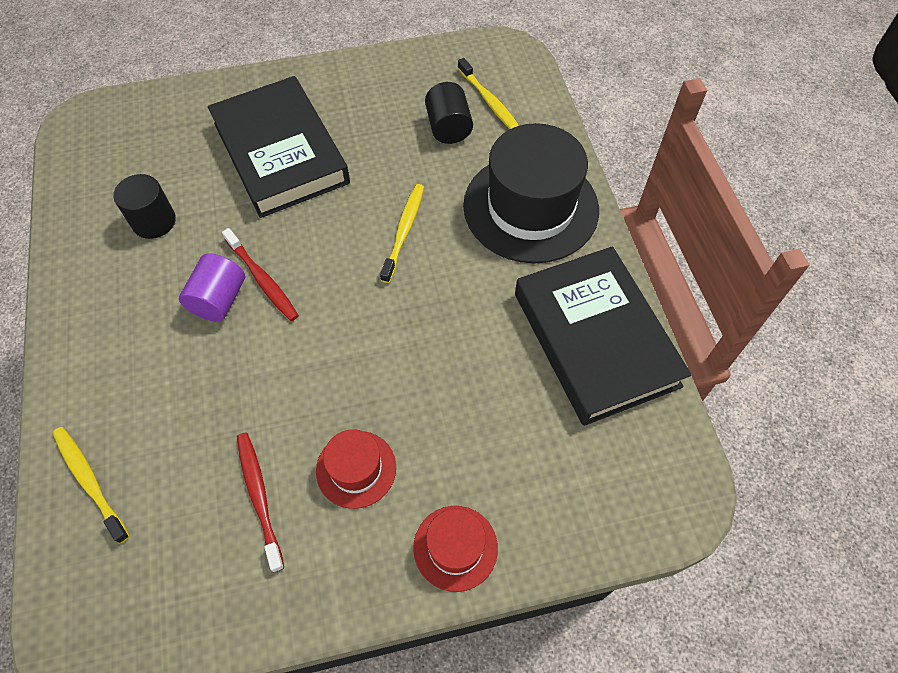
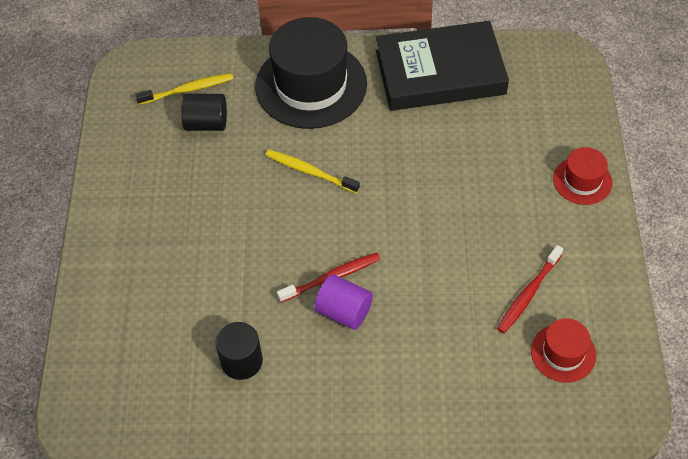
camera: 75 degrees left, 5 degrees down
yellow toothbrush [53,427,130,544] -> none
black book [208,76,350,218] -> none
red toothbrush [237,432,284,572] -> red toothbrush turned 45 degrees counterclockwise [497,245,563,333]
red hat [316,429,396,509] -> red hat moved to [531,318,596,383]

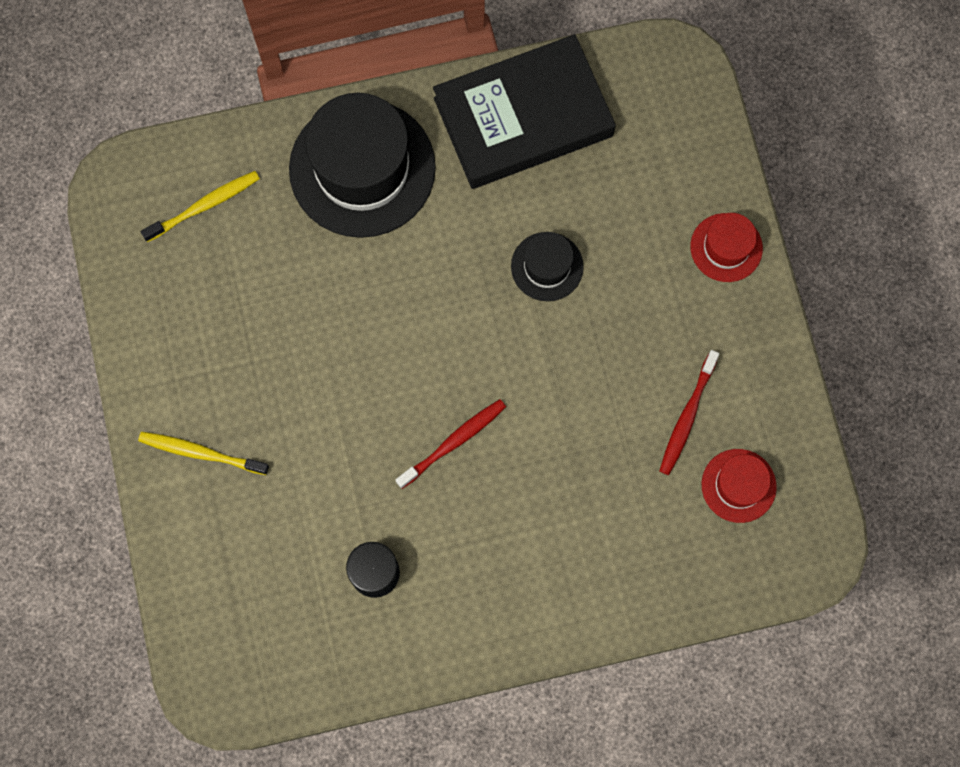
camera: 15 degrees left, 20 degrees up
black cylinder [181,94,227,131] -> none
yellow toothbrush [265,150,360,193] -> yellow toothbrush moved to [138,432,269,475]
purple cylinder [315,274,373,330] -> none
none -> black hat [511,232,584,301]

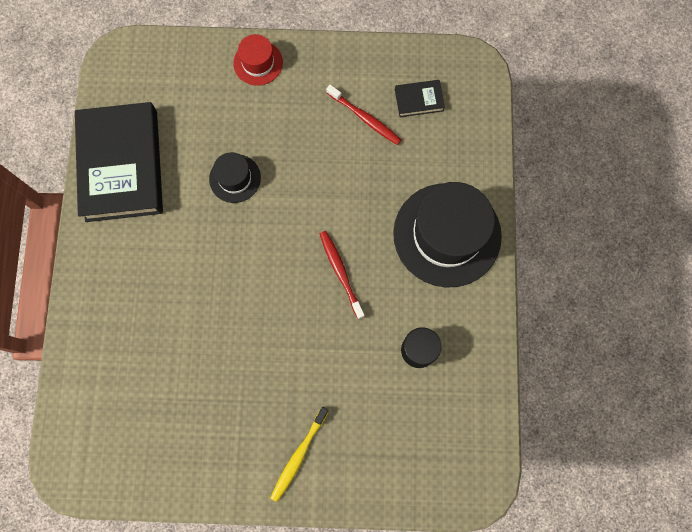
camera: 75 degrees left, 0 degrees up
yellow toothbrush [141,171,260,242] -> none
black hat [289,93,436,238] -> black hat moved to [393,182,502,287]
red hat [702,449,777,523] -> black book [395,80,445,117]

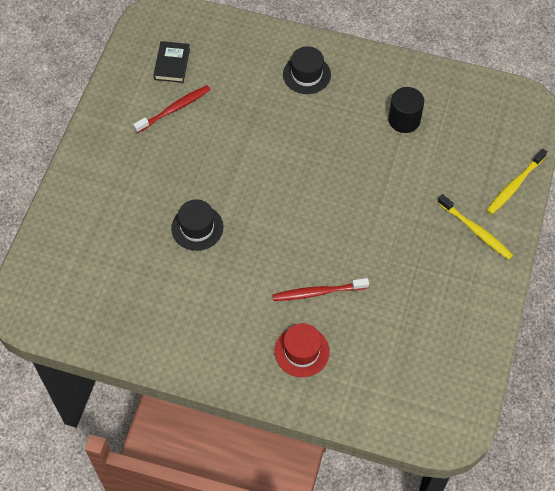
camera: 75 degrees left, 15 degrees down
black book [75,102,163,222] -> none
red hat [233,34,283,86] -> red hat moved to [274,323,330,377]
red toothbrush [320,231,365,319] -> red toothbrush moved to [273,278,369,301]
black hat [393,182,502,287] -> black hat [283,46,331,94], size x0.49
none -> yellow toothbrush [487,148,547,215]

